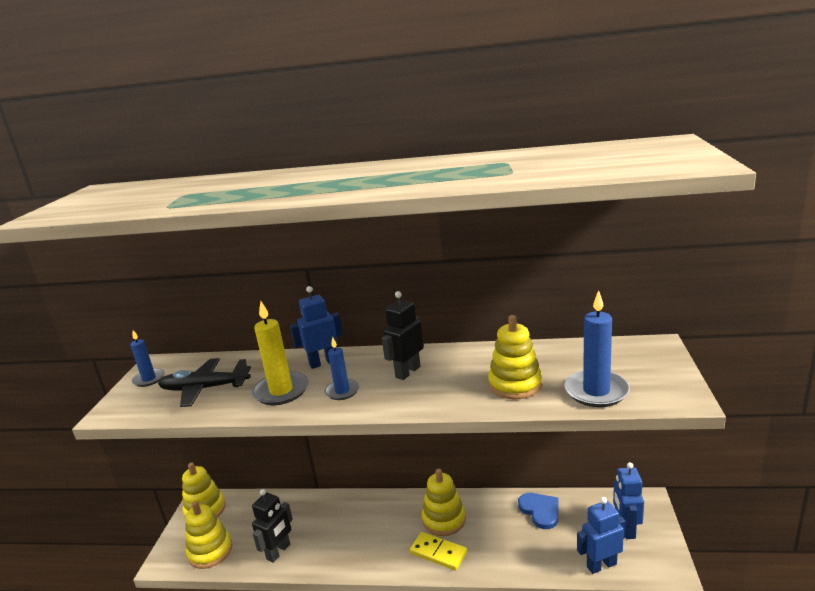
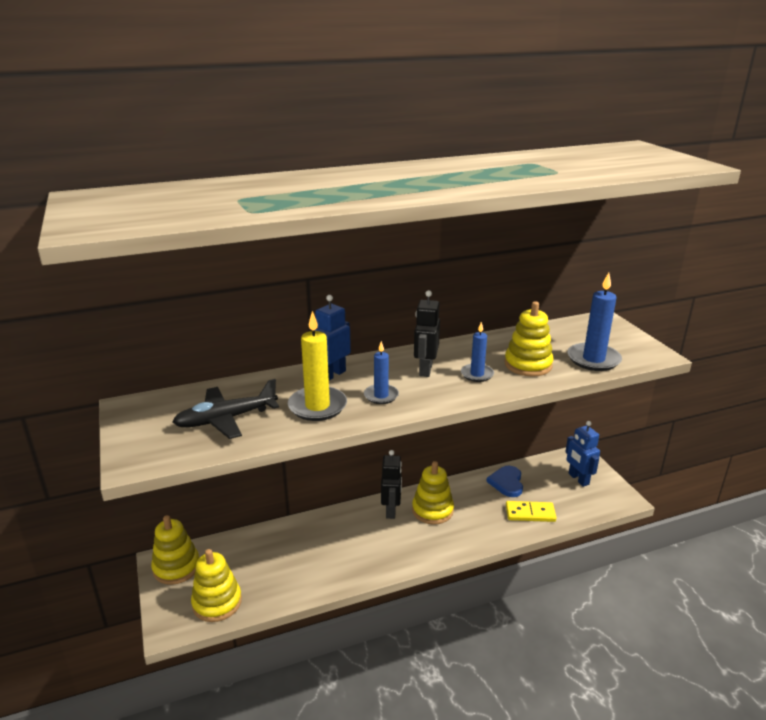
camera: 30 degrees left, 5 degrees up
blue candle [130,330,165,387] -> blue candle moved to [461,322,494,382]
black robot [252,489,293,563] -> black robot moved to [381,450,402,519]
yellow domino [410,532,467,570] -> yellow domino moved to [506,501,556,522]
blue heart [518,493,559,529] -> blue heart turned 120 degrees counterclockwise [486,466,523,497]
blue robot [577,497,626,574] -> none

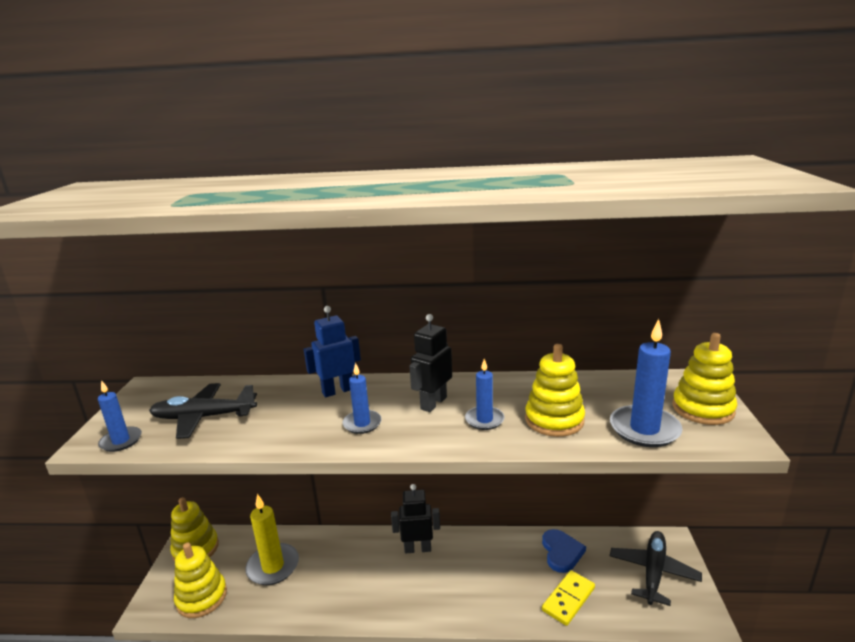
camera: 25 degrees right, 5 degrees down
yellow candle [288,311,347,421] -> yellow candle moved to [245,494,299,585]
black robot [381,450,402,519] -> black robot turned 120 degrees counterclockwise [391,484,440,554]
yellow stacking toy [412,461,454,524] -> yellow stacking toy moved to [673,333,737,425]
blue heart [486,466,523,497] -> blue heart turned 150 degrees clockwise [542,529,586,573]
yellow domino [506,501,556,522] -> yellow domino turned 75 degrees counterclockwise [542,570,595,626]
blue robot [565,421,600,487] -> black plane [610,531,702,606]
none -> blue candle [98,380,142,452]

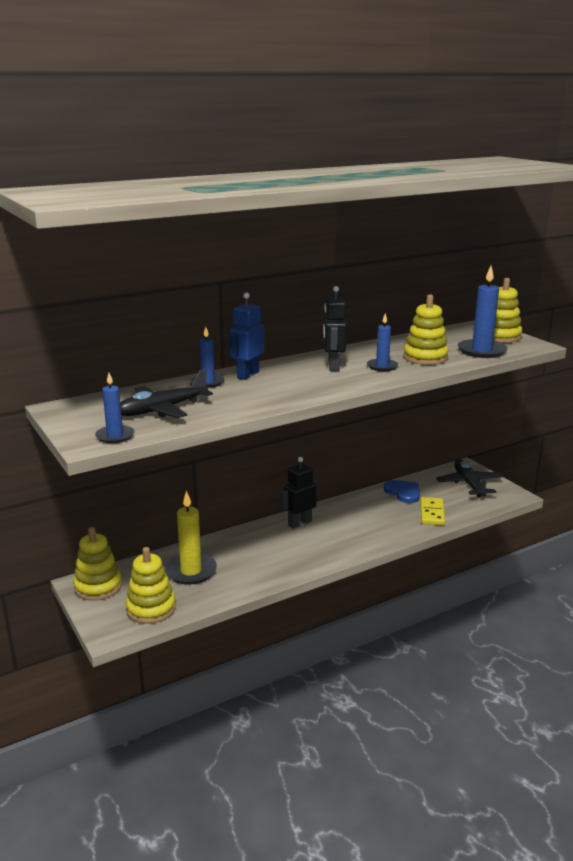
camera: 35 degrees left, 0 degrees up
blue candle [343,363,382,434] -> blue candle moved to [192,327,224,388]

